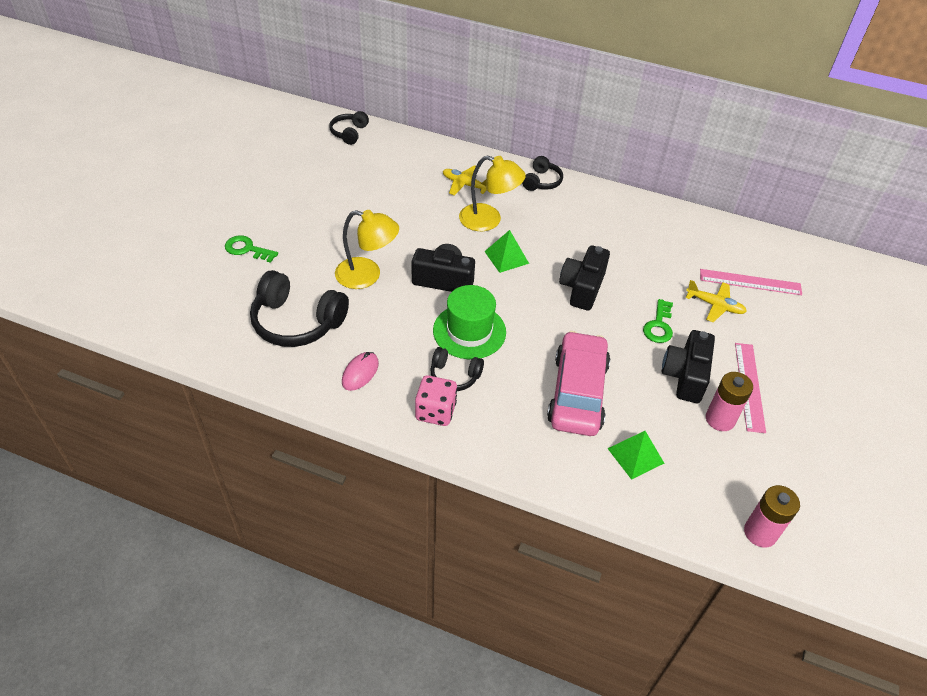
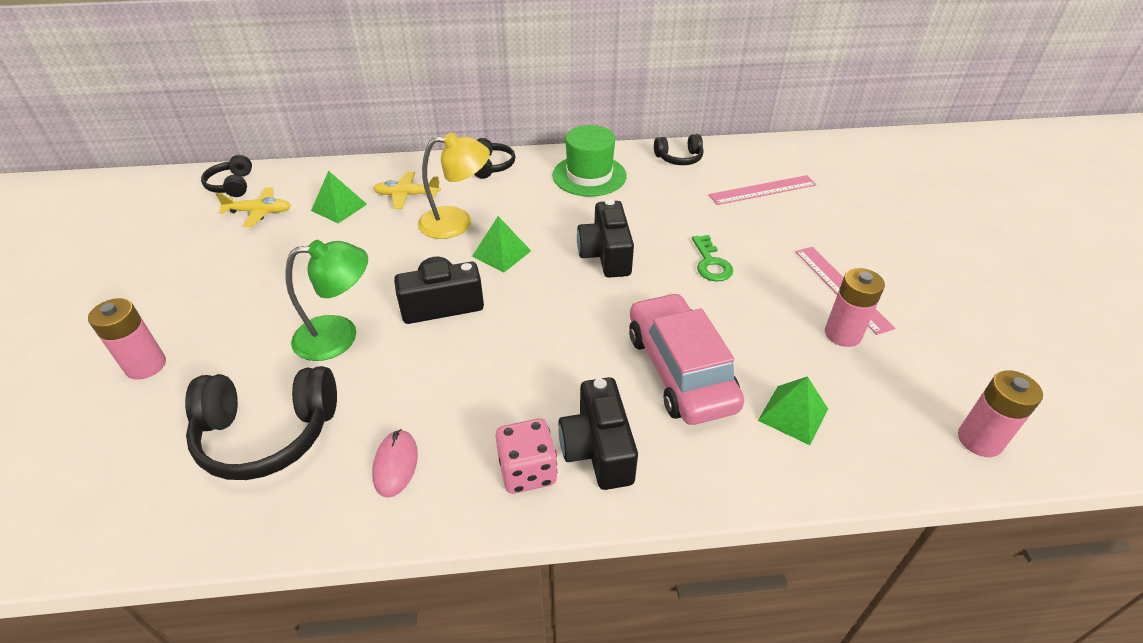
camera: 25 degrees left, 5 degrees down
green key [225,235,278,263] -> pink battery [88,298,166,380]
yellow lamp [335,210,399,289] -> green lamp [285,240,368,361]
black headphones [430,347,484,391] -> black headphones moved to [654,134,704,165]
green hat [433,285,506,359] -> green hat moved to [553,125,627,197]
black camera [662,330,715,403] -> black camera moved to [558,377,638,490]
yellow plane [686,280,747,322] -> yellow plane moved to [216,187,291,227]
none -> green pyramid [311,171,367,223]

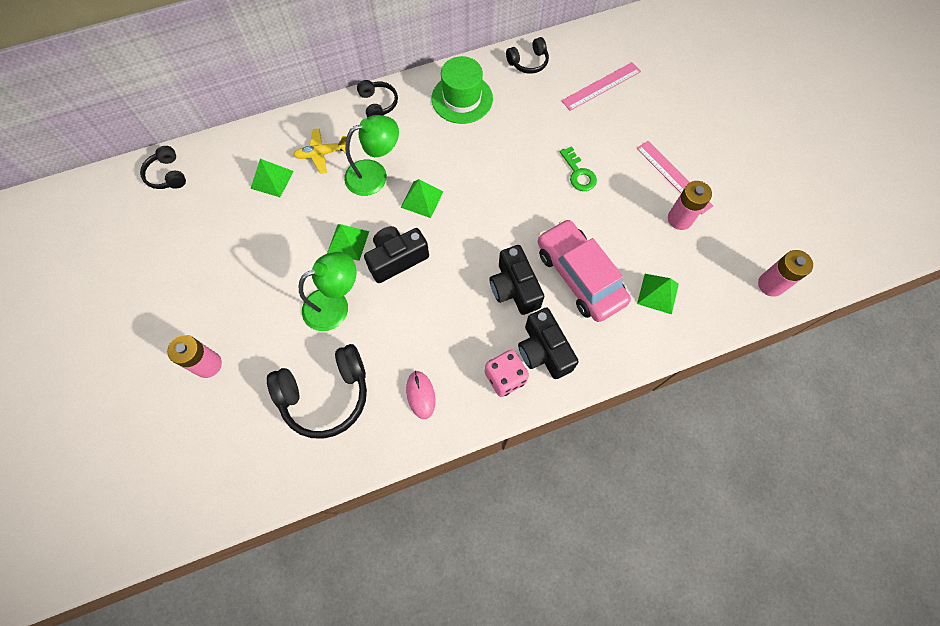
camera: 15 degrees left, 25 degrees up
yellow plane [216,187,291,227] -> none
yellow lamp [418,132,490,239] -> green lamp [344,115,399,196]
black camera [577,199,634,278] -> black camera moved to [490,245,544,315]
none -> green pyramid [327,224,369,261]

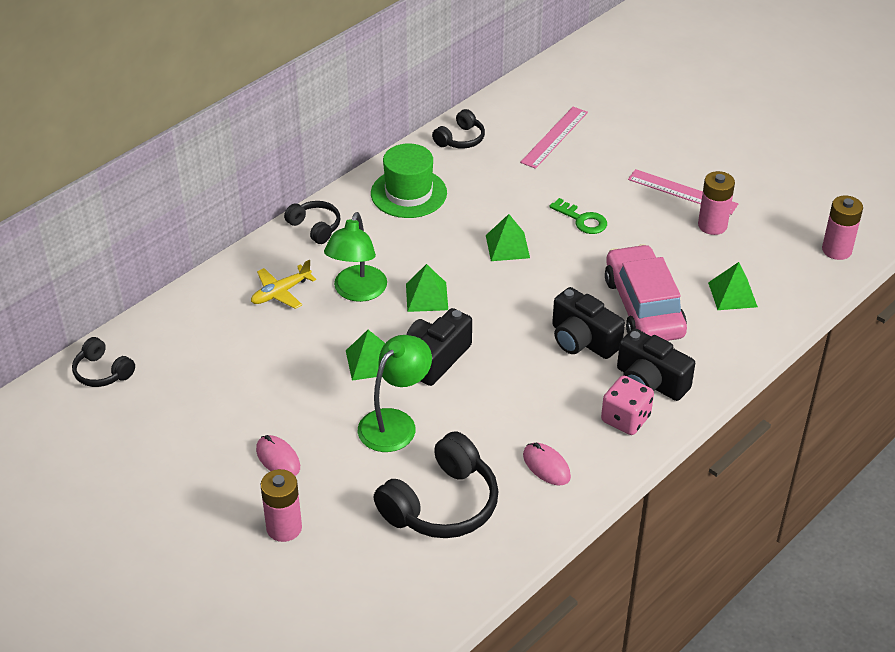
camera: 25 degrees left, 25 degrees down
green pyramid [251,159,294,197] -> green pyramid moved to [486,214,530,261]
green lamp [344,115,399,196] -> green lamp turned 150 degrees clockwise [324,212,387,302]
pink car [538,219,631,322] -> pink car turned 45 degrees clockwise [605,244,687,341]
none -> pink mouse [256,435,300,476]

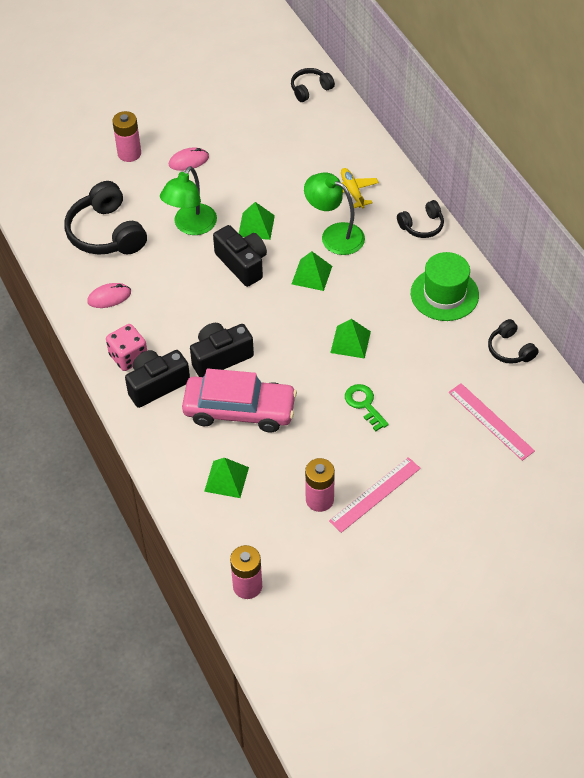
camera: 110 degrees right, 10 degrees up
green lamp [358,335,432,452] -> green lamp turned 60 degrees clockwise [160,166,217,235]
green key [549,198,607,234] -> green key turned 90 degrees clockwise [345,384,389,431]

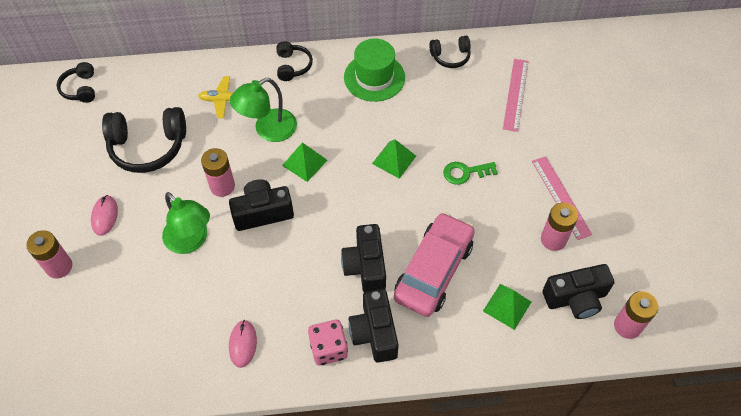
camera: 70 degrees left, 5 degrees up
black headphones [65,181,147,255] -> black headphones moved to [102,107,186,173]
green pyramid [239,202,275,240] -> pink battery [201,148,235,197]
pink ruler [449,383,535,461] -> pink ruler turned 60 degrees counterclockwise [503,59,529,132]
none -> black camera [542,264,614,319]

